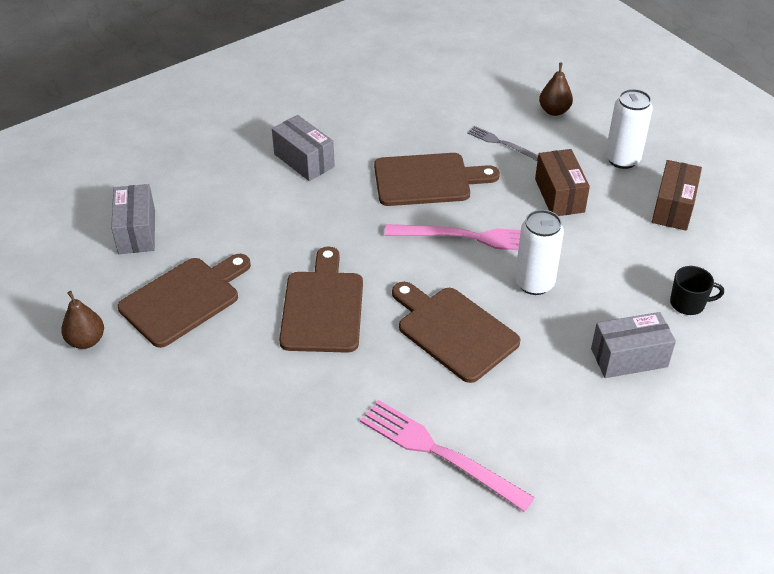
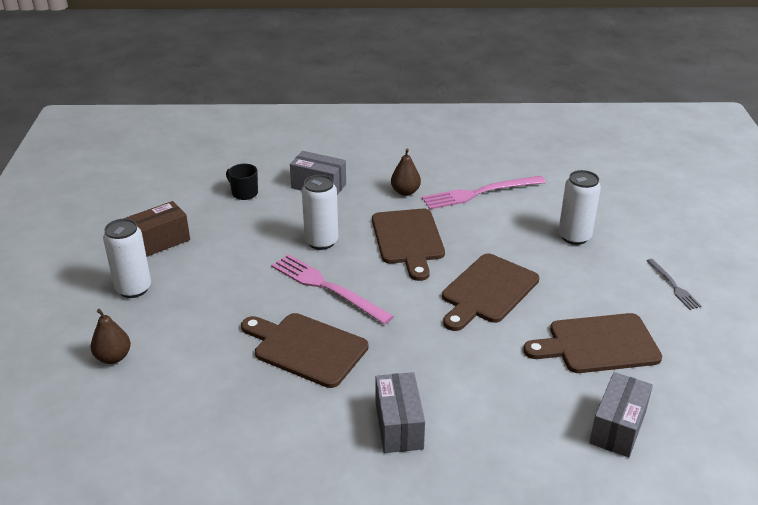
camera: 145 degrees left, 10 degrees down
brown pear [61,291,104,349] -> brown pear moved to [391,148,421,196]
pink fork [360,400,535,512] -> pink fork turned 90 degrees clockwise [422,176,546,209]
grey fork [467,126,538,161] -> grey fork moved to [647,259,701,310]
brown box [535,149,590,216] -> none
none -> white can [559,170,601,245]

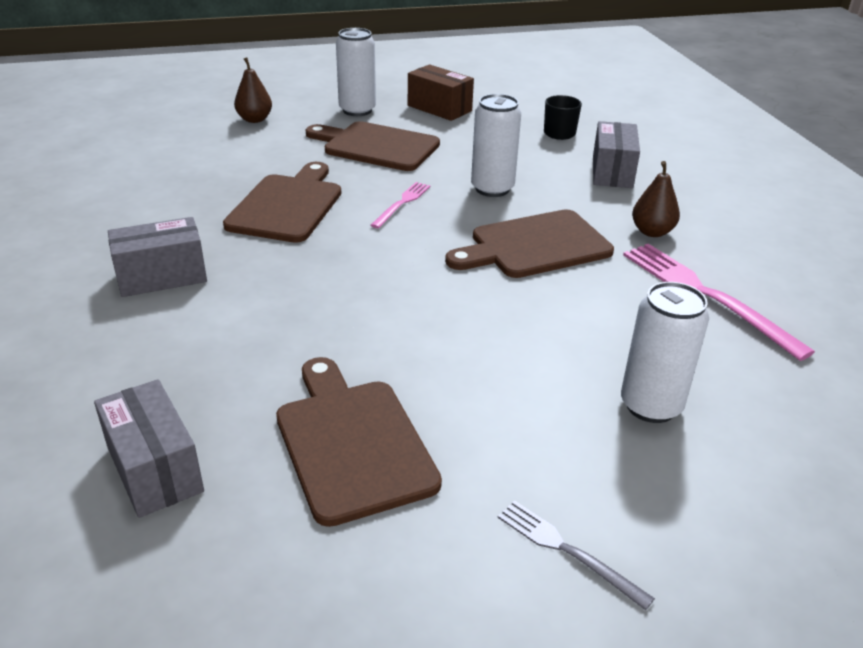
camera: 75 degrees right, 0 degrees up
pink fork [271,254,394,325] -> pink fork [371,182,431,228], size x0.54
brown cutting board [442,254,539,331] -> brown cutting board moved to [306,121,440,171]
grey box [589,372,653,458] -> grey box turned 45 degrees clockwise [94,379,204,518]
grey fork [647,259,701,310] -> grey fork turned 75 degrees clockwise [498,500,655,610]

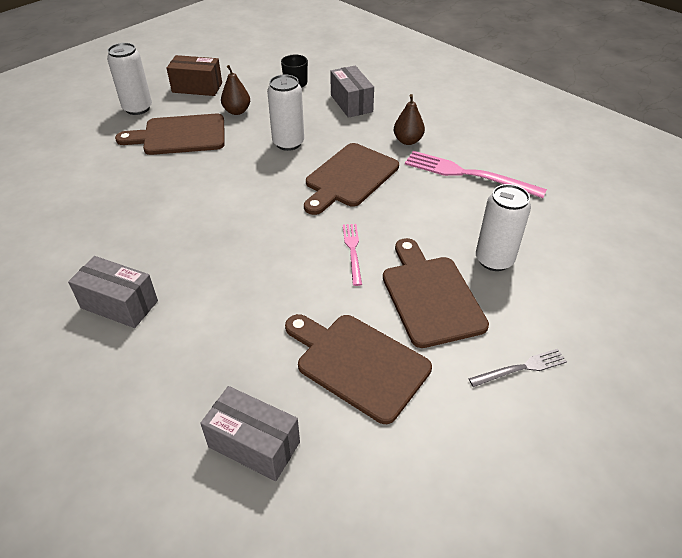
camera: 30 degrees left, 10 degrees up
grey box [108,217,207,297] -> grey box turned 75 degrees clockwise [68,256,158,328]
brown cutting board [223,162,341,243] -> brown cutting board moved to [383,238,489,348]
brown pear [234,57,272,123] -> brown pear moved to [221,65,250,115]
pink fork [371,182,431,228] -> pink fork moved to [343,224,362,286]
grey fork [498,500,655,610] -> grey fork turned 150 degrees clockwise [468,349,567,387]

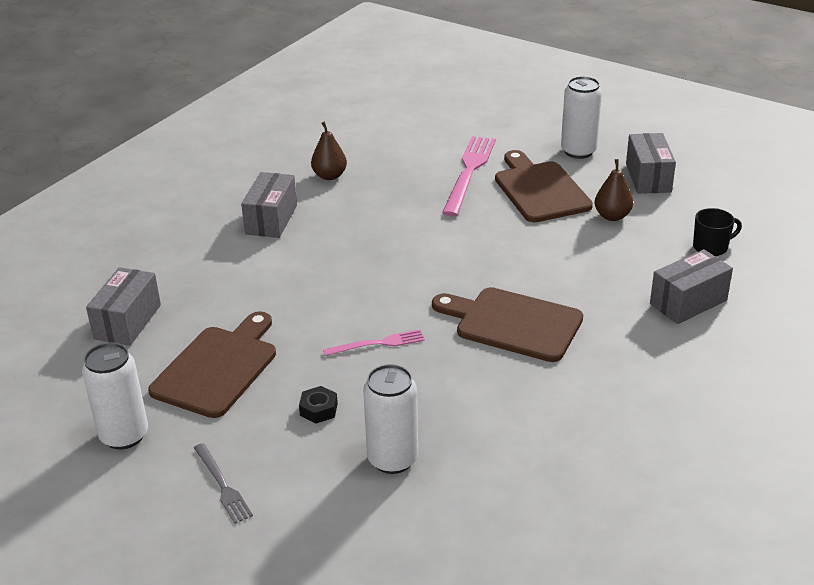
camera: 80 degrees right, 10 degrees down
brown box [167,55,222,96] -> grey box [626,133,676,194]
white can [267,75,304,151] -> white can moved to [82,342,148,450]
brown cutting board [383,238,489,348] -> black nut [299,386,338,424]
brown pear [394,94,425,145] -> brown pear moved to [311,122,347,180]
pink fork [405,151,547,198] -> pink fork moved to [442,136,496,216]

